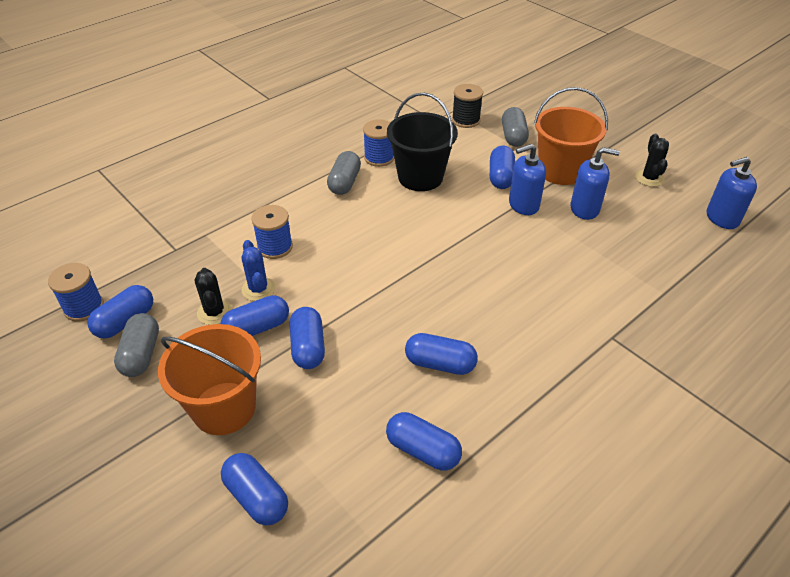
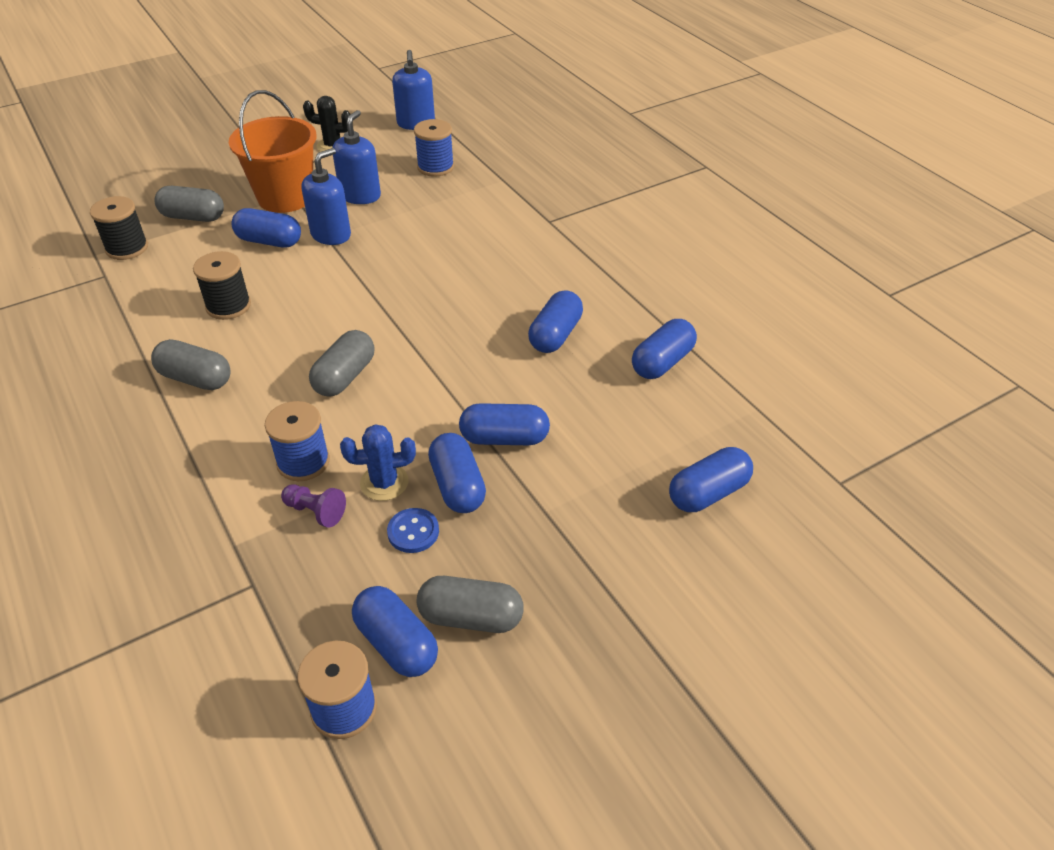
camera: 80 degrees left, 0 degrees up
orange bucket [158,324,261,435] -> none
black cactus [195,268,232,325] -> blue button [387,508,439,553]
blue spool [363,119,394,167] -> blue spool moved to [414,119,454,177]
black bucket [387,93,458,191] -> black spool [193,251,251,320]
blue soap dispenser [509,144,546,215] -> blue soap dispenser turned 135 degrees counterclockwise [301,148,351,245]
none -> purple pawn [281,484,346,528]
none -> grey capsule [309,330,375,397]

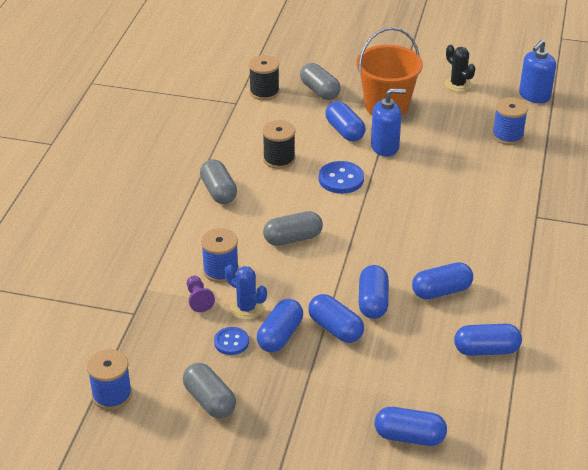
camera: 45 degrees right, 5 degrees down
blue soap dispenser [332,110,381,204] -> none
blue capsule [352,586,438,677] -> blue capsule moved to [359,265,389,319]
none -> blue button [319,161,364,194]

